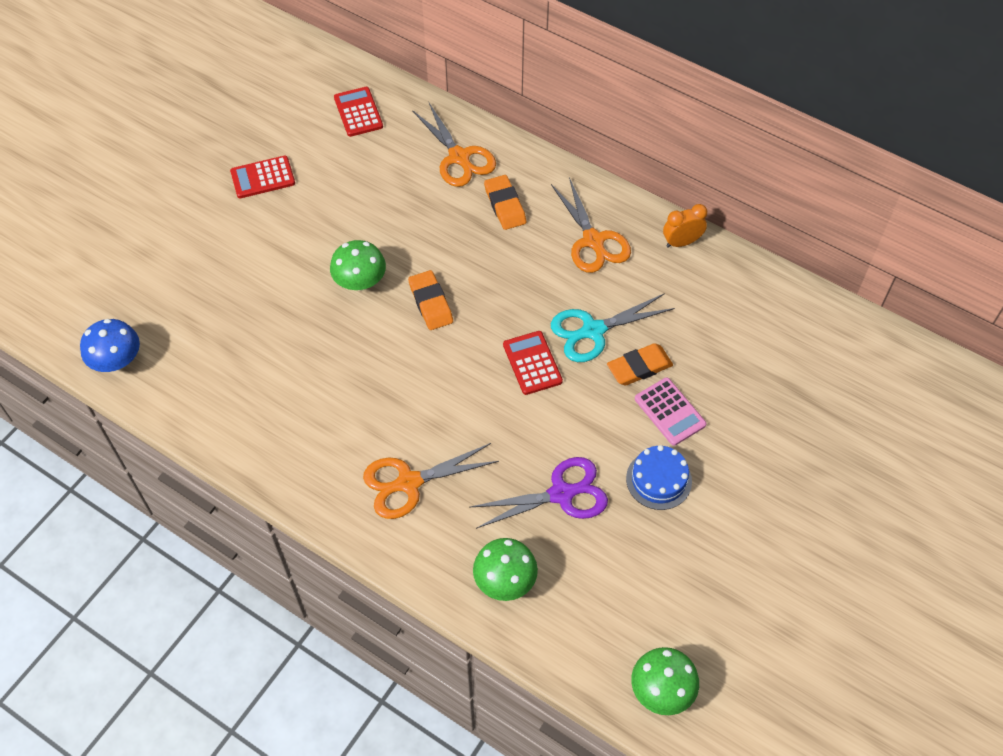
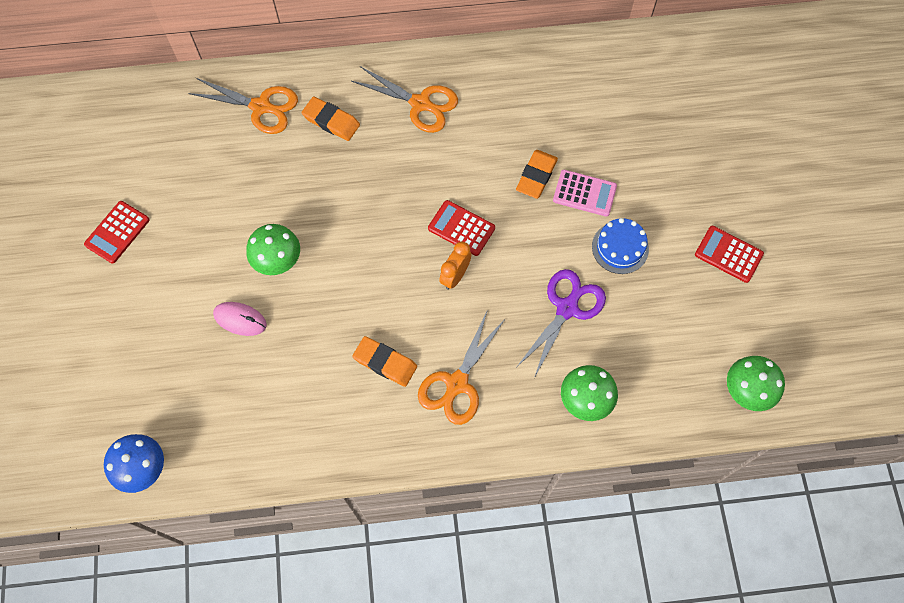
camera: 40 degrees left, 10 degrees up
red calculator [334,87,383,137] -> red calculator moved to [695,226,764,283]
orange eraser [408,270,453,330] -> orange eraser moved to [352,336,417,387]
turquoise scissors [551,293,675,362] -> none
orange clock [663,204,707,248] -> orange clock moved to [439,241,472,290]
none -> pink mouse [213,302,267,336]

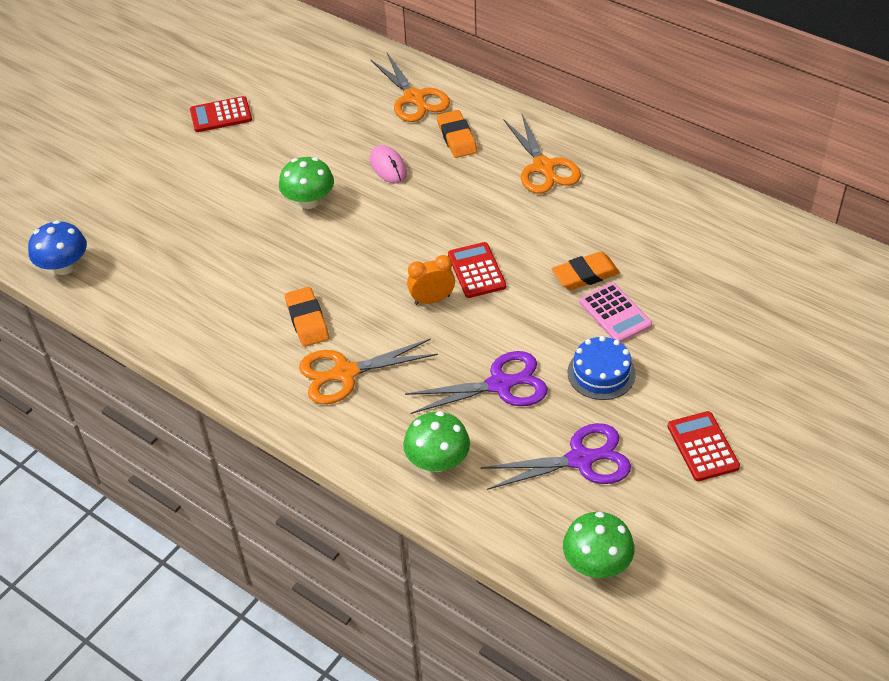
camera: 45 degrees right, 20 degrees down
pink mouse [213,302,267,336] -> pink mouse moved to [370,145,407,184]
none -> purple scissors [481,423,631,490]

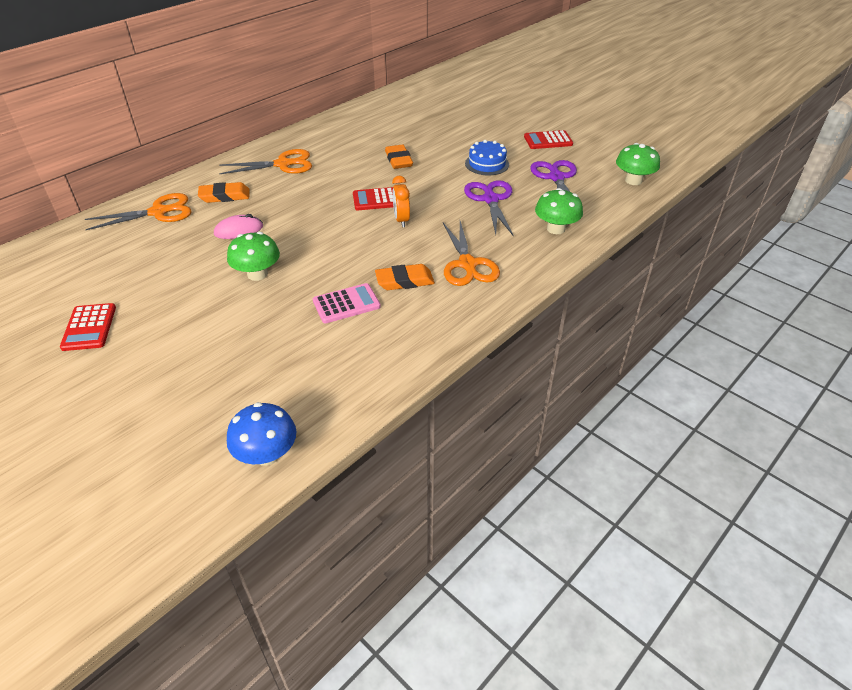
camera: 85 degrees left, 5 degrees down
pink calculator [579,283,652,342] -> pink calculator moved to [313,283,381,323]

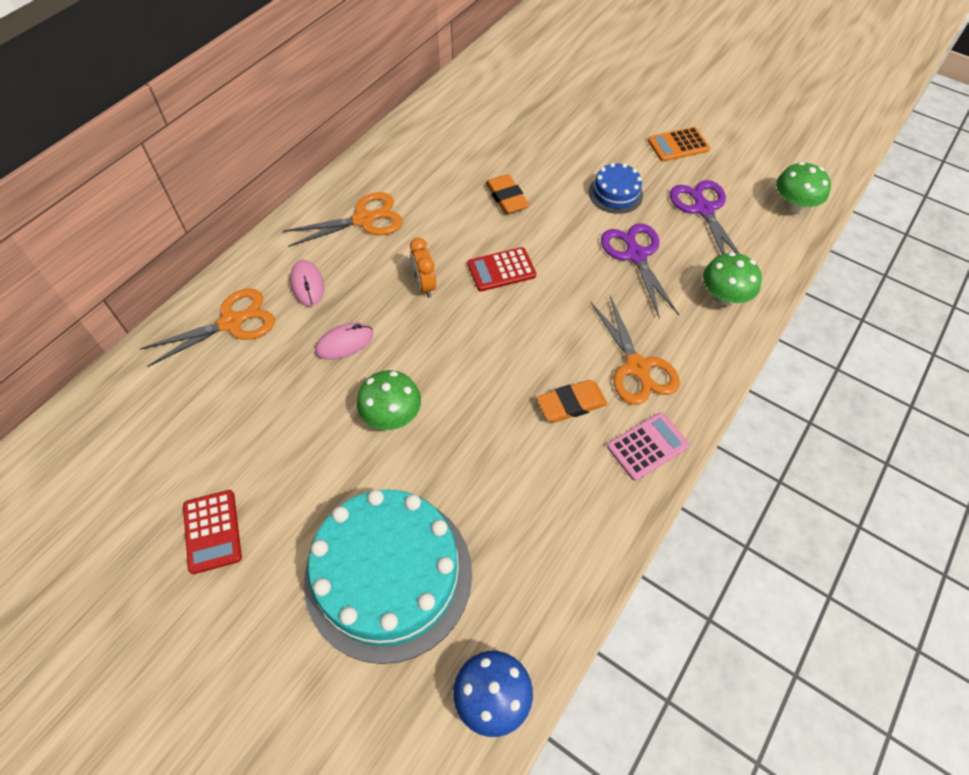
camera: 10 degrees left, 15 degrees up
orange eraser [198,182,250,203] -> pink mouse [290,260,324,306]
pink calculator [313,283,381,323] -> pink calculator moved to [607,412,690,481]
orange clock [392,176,410,227] -> orange clock moved to [410,238,436,298]
red calculator [524,130,573,149] -> orange calculator [648,127,710,162]
none -> turquoise cake [304,489,472,664]

